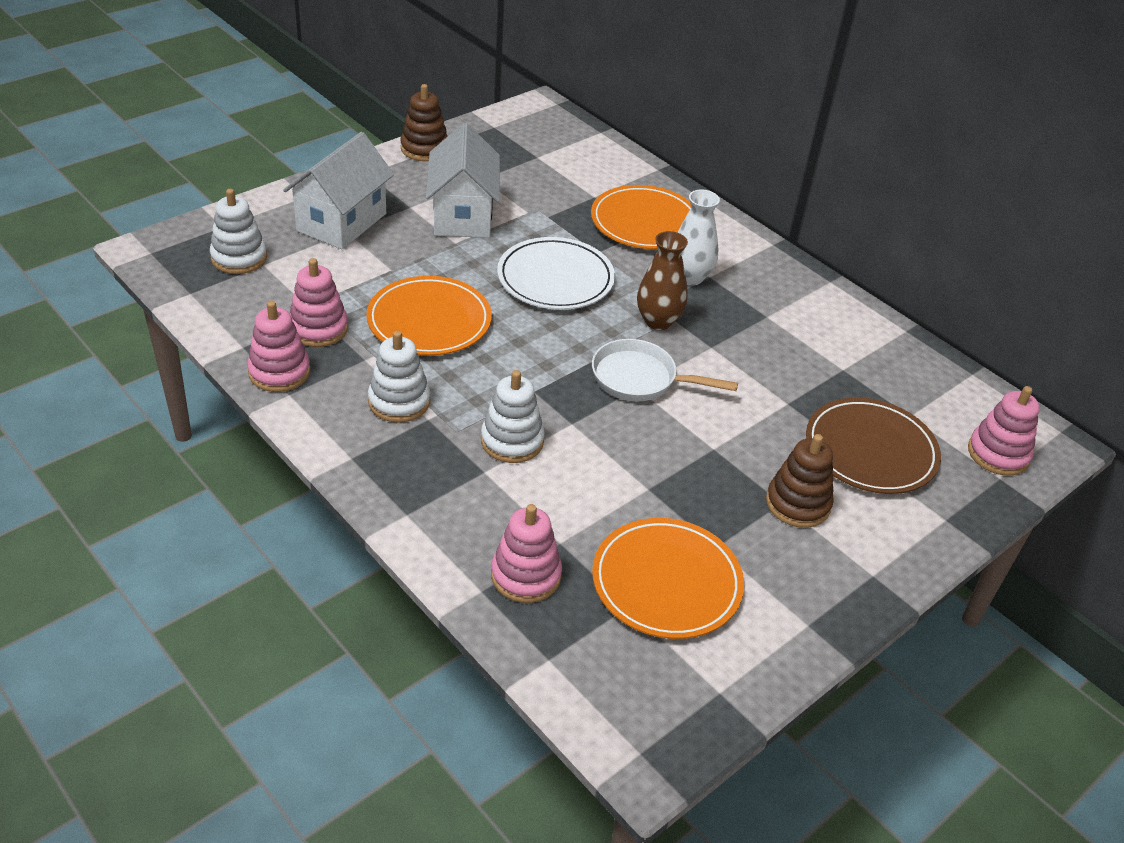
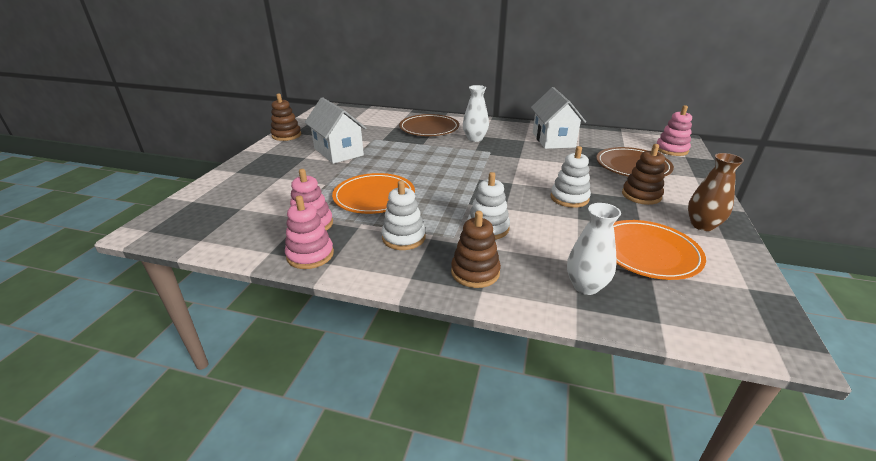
camera: 30 degrees left, 10 degrees down
white stacking toy [210,189,267,274] -> white stacking toy moved to [551,146,591,208]
white house [283,132,394,249] -> white house moved to [531,87,586,149]
pink stacking toy [491,504,562,603] -> white vase [567,203,621,295]
white plate [497,237,615,310] -> none
orange plate [591,185,691,249] -> brown plate [399,114,459,136]
white pan [592,339,738,401] -> none
brown vase [637,231,688,330] -> brown vase moved to [688,153,744,231]
none -> brown stacking toy [451,211,501,288]

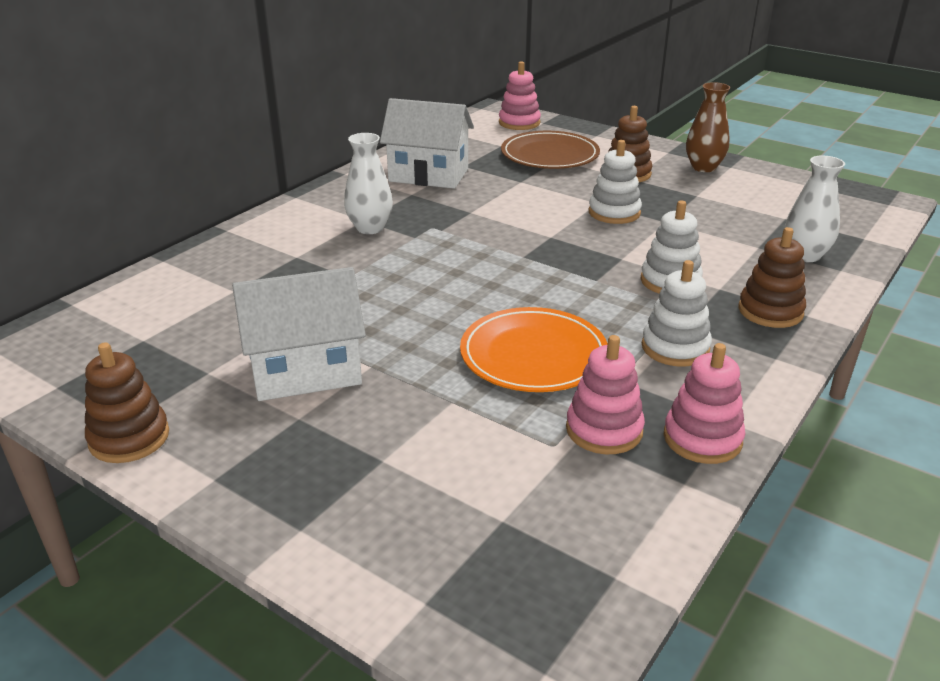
camera: 70 degrees left, 0 degrees up
brown plate [399,114,459,136] -> none
orange plate [613,220,706,280] -> none

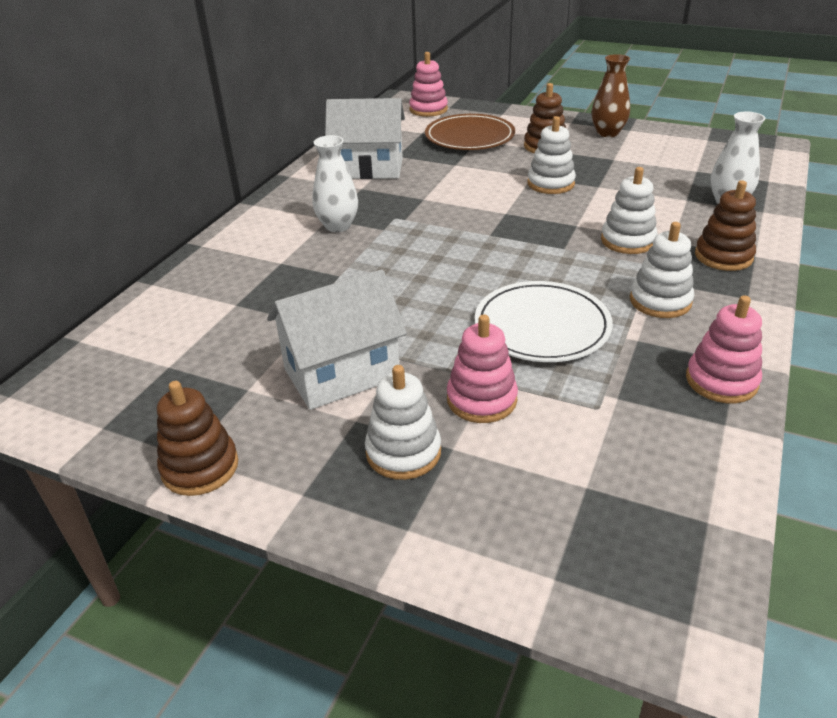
camera: 10 degrees left, 5 degrees up
orange plate [460,307,608,392] -> white plate [475,281,613,362]
pink stacking toy [566,335,645,454] -> pink stacking toy moved to [447,314,518,423]
none -> white stacking toy [365,365,441,480]

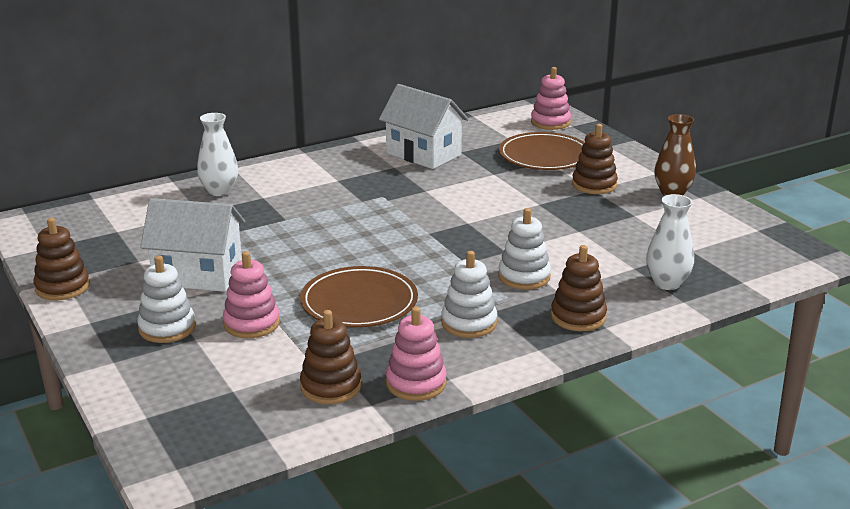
camera: 35 degrees right, 10 degrees down
white vase [312,135,358,232] -> white vase moved to [197,113,238,196]
white plate [475,281,613,362] -> brown plate [300,266,418,328]
white stacking toy [528,116,576,194] -> none
none -> brown stacking toy [300,310,361,404]

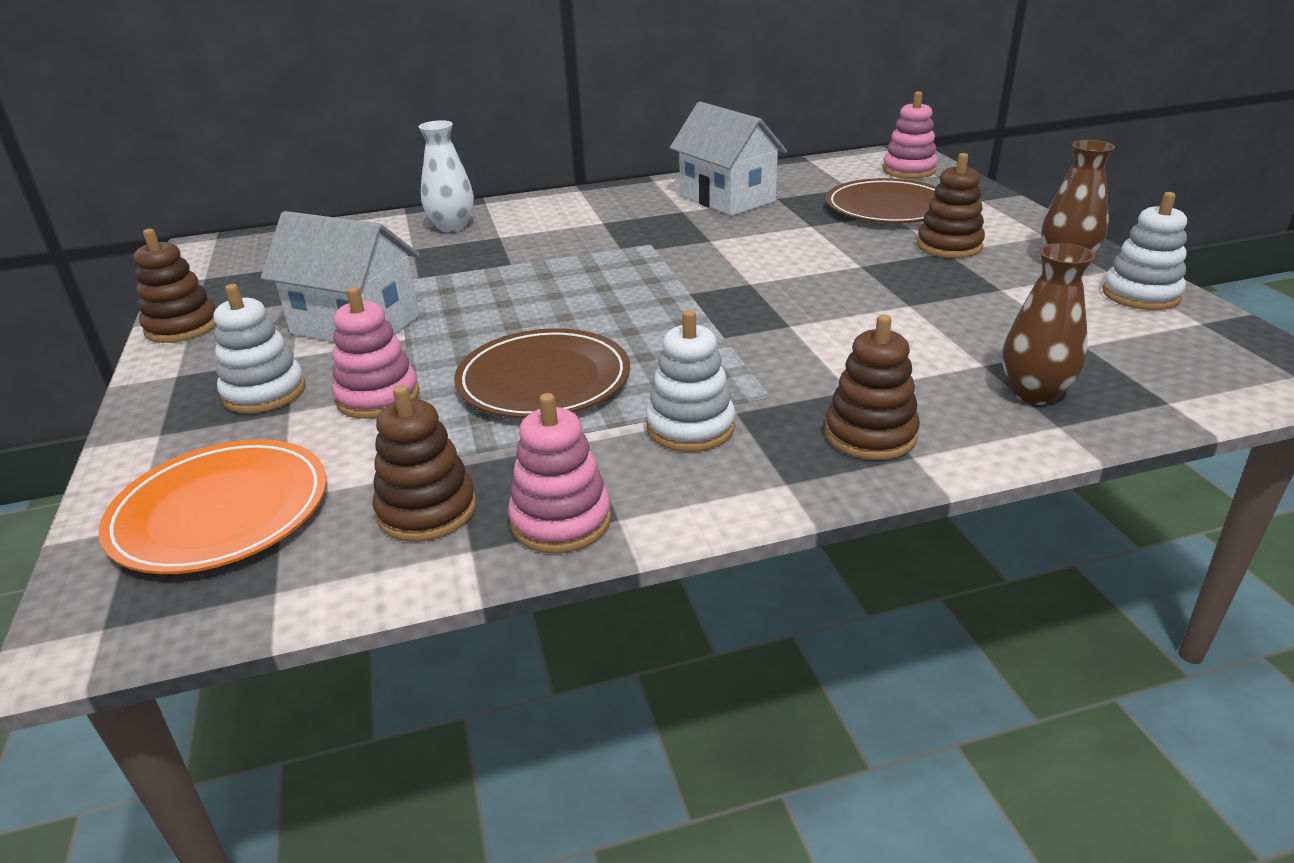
camera: 15 degrees right, 5 degrees up
white stacking toy [498,208,551,290] -> white stacking toy moved to [1102,192,1187,310]
white vase [646,194,694,290] -> brown vase [1002,243,1095,405]
none -> orange plate [99,439,327,574]

